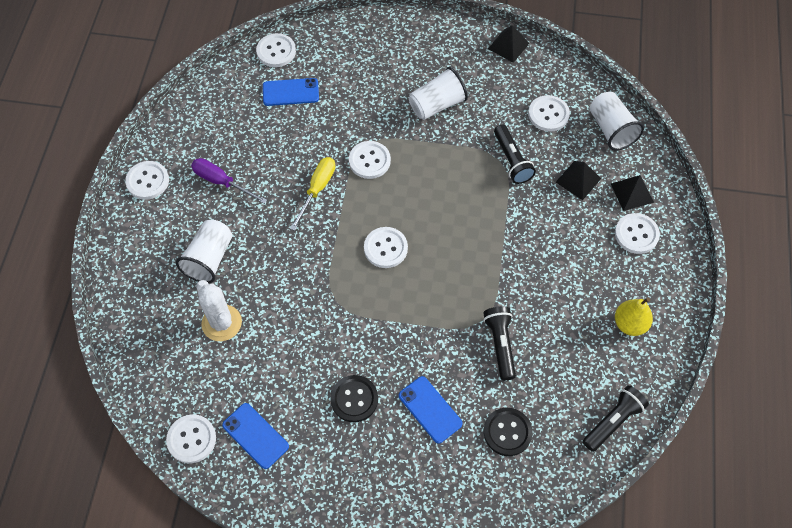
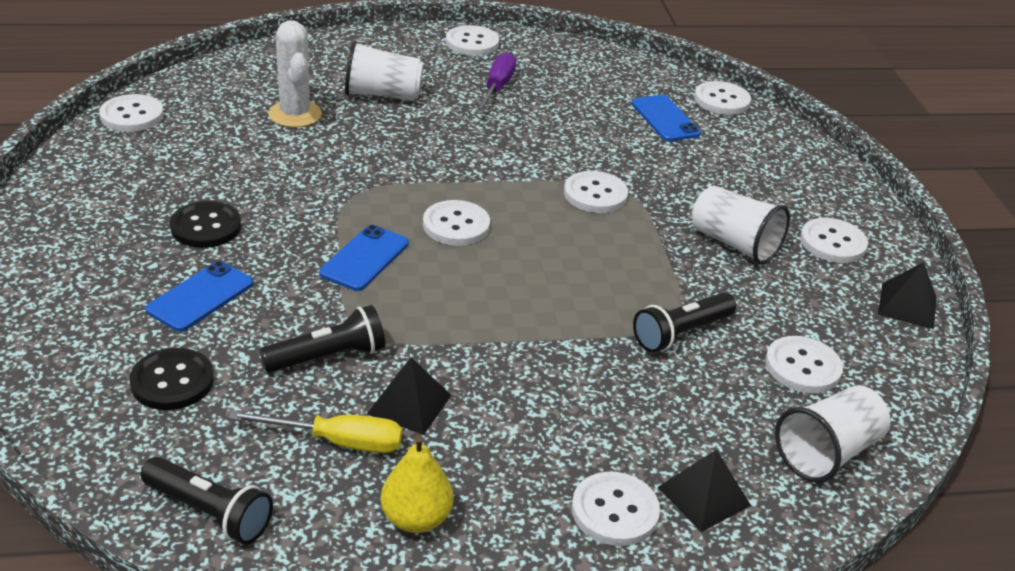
camera: 70 degrees right, 25 degrees down
white cactus [196,280,242,341] -> white cactus turned 60 degrees counterclockwise [268,20,322,128]
blue phone [222,403,289,469] -> blue phone moved to [319,225,409,291]
yellow screwdriver [290,157,335,231] -> yellow screwdriver moved to [228,411,402,453]
black pyramid [556,161,601,200] -> black pyramid moved to [367,357,451,435]
none -> white button [800,218,868,263]

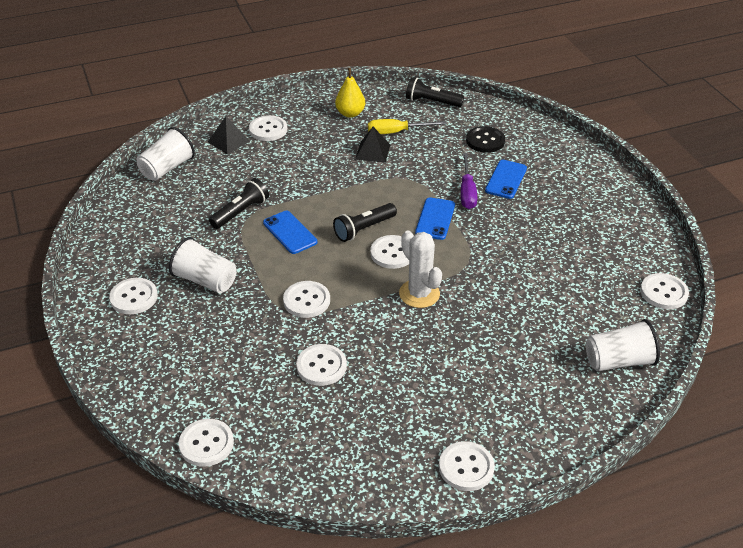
camera: 170 degrees right, 5 degrees up
black button [170,201,241,248] -> none
black flashlight [260,305,385,372] -> black flashlight moved to [333,203,397,242]
white cactus [268,20,322,128] -> white cactus moved to [399,231,442,308]
white cup [345,41,423,101] -> white cup moved to [586,319,660,371]
purple screwdriver [475,52,516,114] -> purple screwdriver moved to [461,153,477,209]
blue phone [632,95,701,141] -> blue phone moved to [263,211,317,254]
white button [765,336,843,393] -> white button moved to [296,344,347,386]
black pyramid [878,262,937,329] -> none

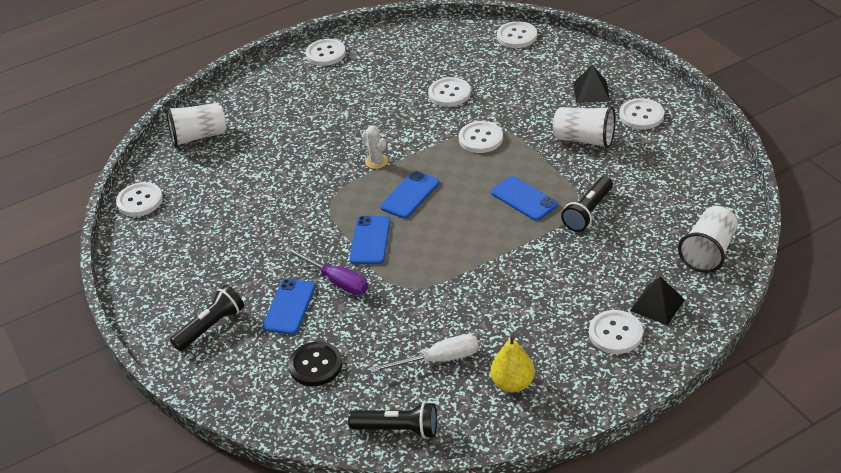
camera: 175 degrees right, 0 degrees up
black flashlight [333,203,397,242] -> black flashlight moved to [170,285,244,351]
black pyramid [355,127,390,163] -> black pyramid moved to [574,64,610,103]
yellow screwdriver [368,119,447,134] -> white screwdriver [370,334,479,373]
white button [370,235,409,269] -> blue phone [380,171,440,219]
white cactus [399,231,442,308] -> white cactus [362,125,388,169], size x0.59
purple screwdriver [461,153,477,209] -> purple screwdriver turned 135 degrees clockwise [285,248,368,295]

